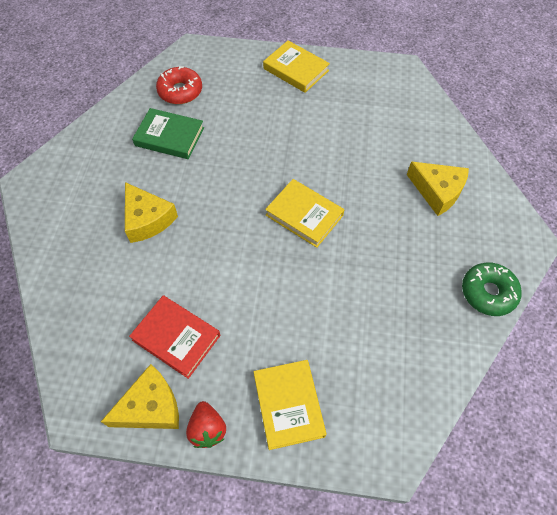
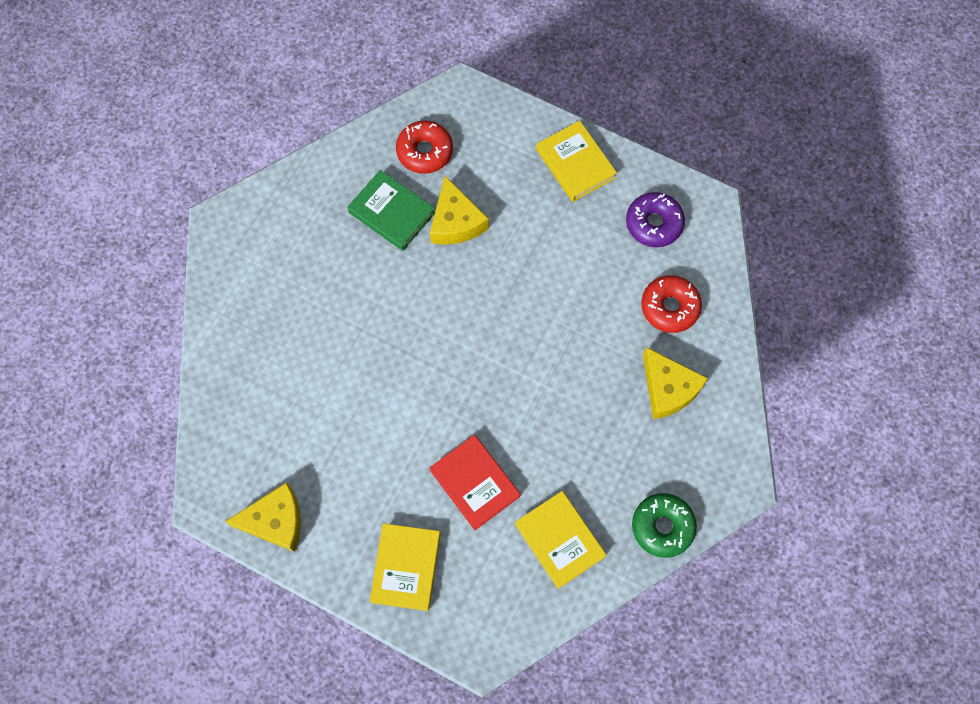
camera: 20 degrees right, 10 degrees up
yellow cheese [125,182,178,243] -> yellow cheese moved to [430,176,489,245]
red book [129,295,221,379] -> red book moved to [429,435,520,530]
red strawberry [186,401,226,448] -> none
yellow book [265,179,344,248] -> yellow book moved to [515,491,606,589]
none -> purple donut [626,192,685,247]
none -> red donut [641,276,702,333]

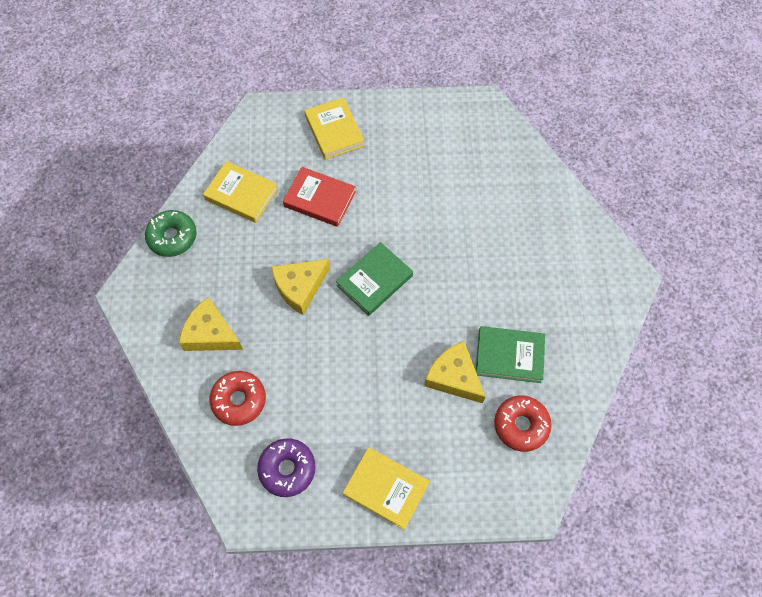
camera: 150 degrees right, 5 degrees down
yellow cheese [225,482,301,552] -> yellow cheese moved to [271,259,330,315]
none -> green book [336,242,413,316]

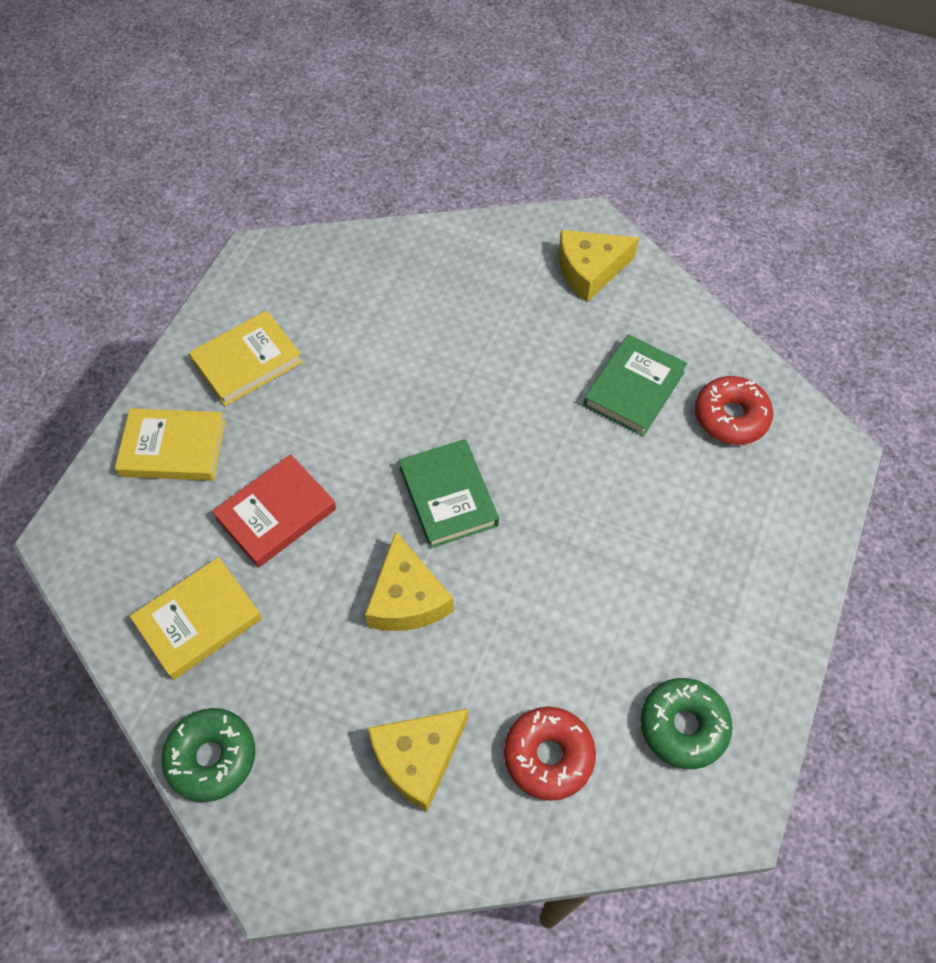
camera: 65 degrees left, 5 degrees down
purple donut [257,438,316,497] -> green donut [640,678,733,769]
yellow book [343,447,430,530] -> yellow book moved to [189,311,303,406]
yellow cheese [424,341,486,403] -> yellow cheese moved to [559,230,639,302]

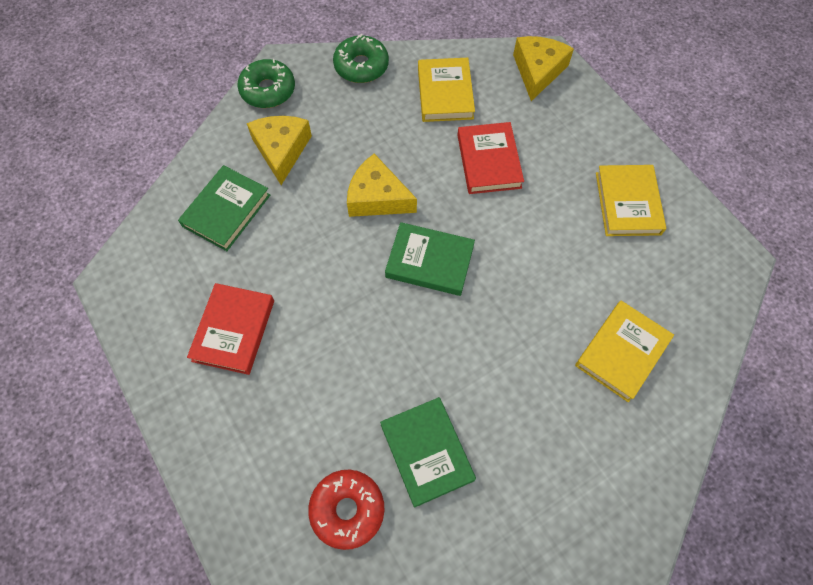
camera: 125 degrees right, 5 degrees up
yellow book [115,408,225,481] -> yellow book moved to [575,301,674,402]
red donut [504,707,596,801] -> green book [178,165,270,251]
yellow cheese [559,230,639,302] -> yellow cheese moved to [513,36,574,101]
green donut [640,678,733,769] -> green donut moved to [237,59,295,108]
none -> red book [187,283,274,375]

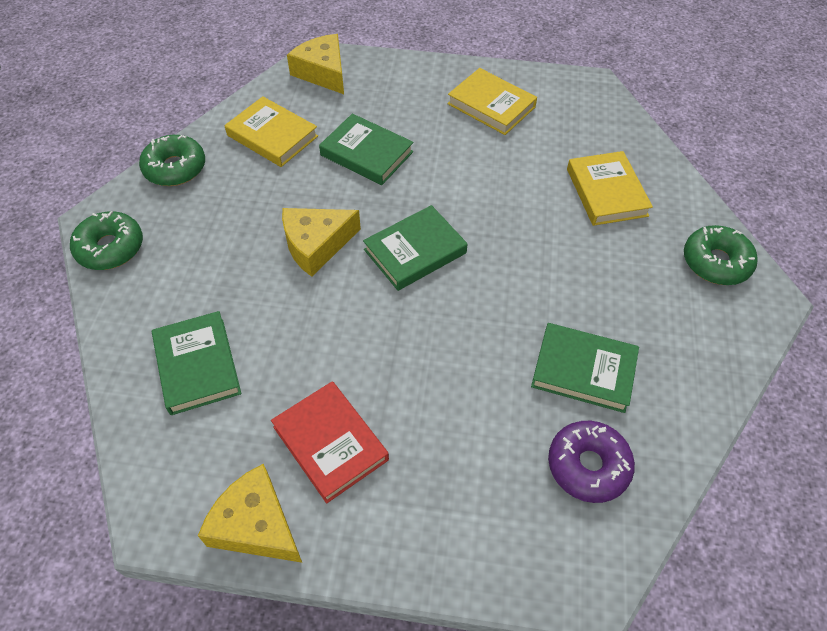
camera: 50 degrees left, 10 degrees down
yellow cheese [247,116,312,185] -> yellow cheese moved to [198,464,302,563]
red donut [308,470,385,550] -> purple donut [548,421,635,503]
red book [457,122,524,194] -> green book [319,114,413,185]
none -> green donut [684,225,758,285]

